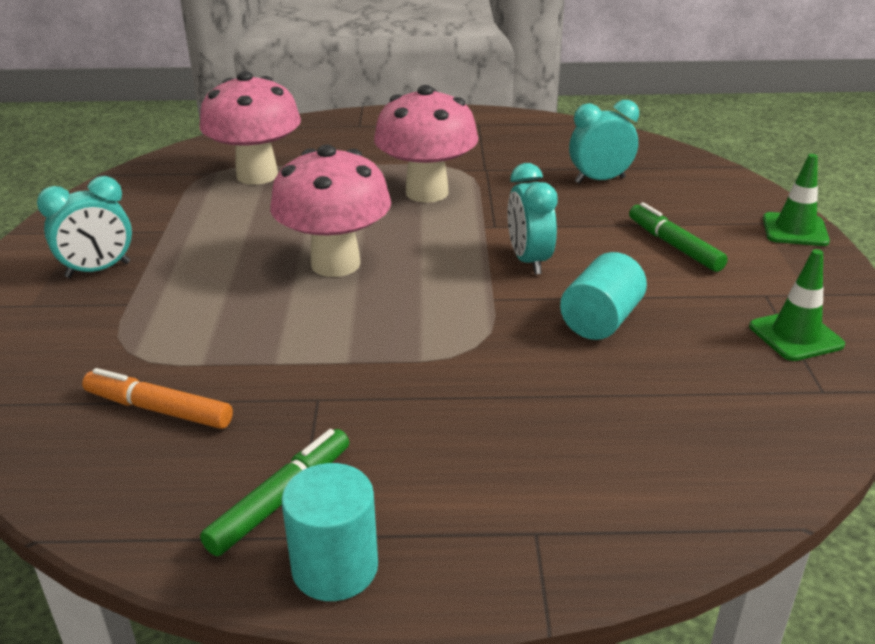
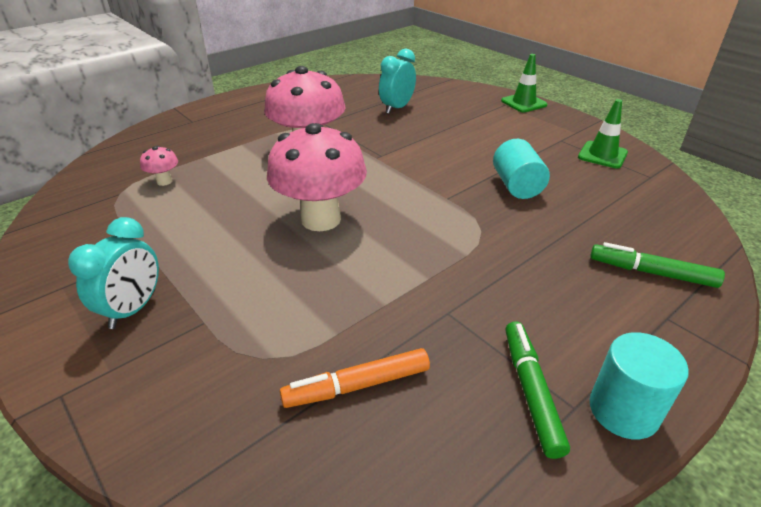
camera: 40 degrees left, 5 degrees up
pink mushroom [200,71,301,185] -> pink mushroom [140,146,178,186], size x0.42
turquoise clock [508,163,558,275] -> none
green marker [629,202,728,272] -> green marker moved to [590,242,725,288]

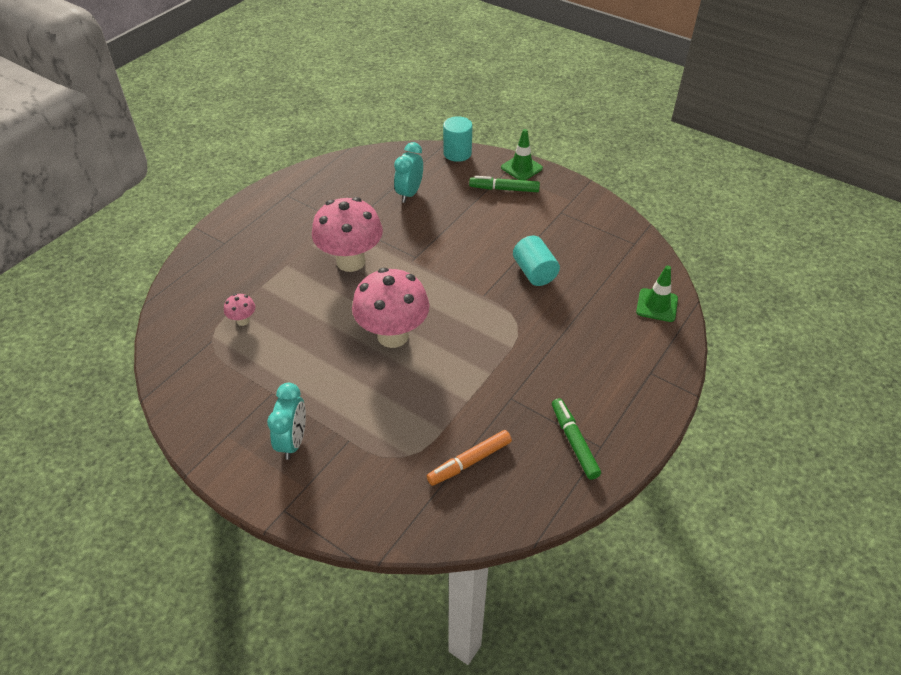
camera: 15 degrees left, 10 degrees up
green traffic cone [578,99,628,168] -> green traffic cone moved to [636,265,678,322]
green marker [590,242,725,288] -> green marker moved to [469,176,540,192]
turquoise cylinder [590,332,689,439] -> turquoise cylinder moved to [443,116,472,162]

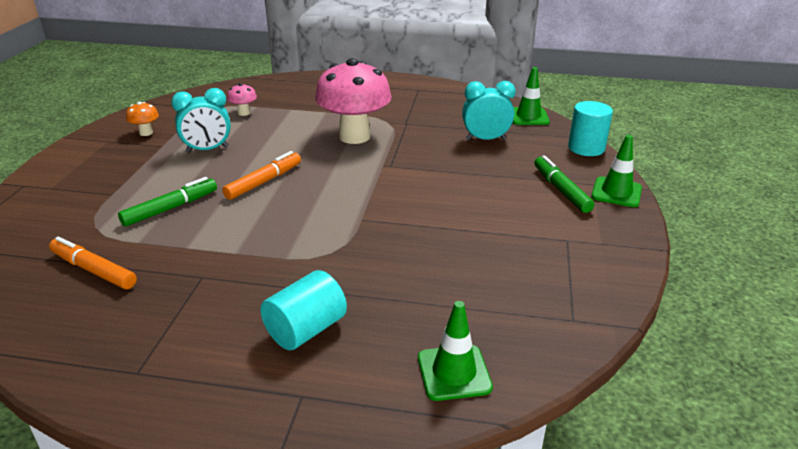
camera: 65 degrees right, 15 degrees down
turquoise clock [267,383,306,460] -> turquoise clock moved to [171,88,231,153]
pink mushroom [352,268,429,348] -> orange marker [222,151,301,200]
turquoise cylinder [513,235,560,286] -> turquoise cylinder moved to [260,270,347,350]
green marker [552,398,601,480] -> green marker moved to [118,177,217,226]
none -> orange mushroom [126,102,159,136]
none -> green traffic cone [512,67,550,125]

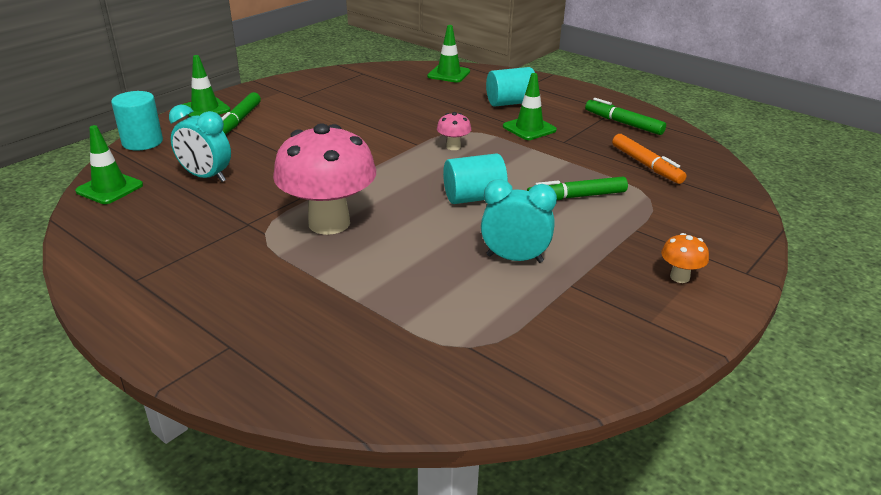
camera: 150 degrees left, 0 degrees up
orange mushroom [126,102,159,136] -> orange mushroom moved to [661,233,709,283]
orange marker [222,151,301,200] -> turquoise cylinder [443,154,508,204]
pink mushroom [227,83,257,116] -> pink mushroom moved to [437,112,471,150]
none -> green traffic cone [503,73,557,140]
none -> green marker [585,98,666,135]

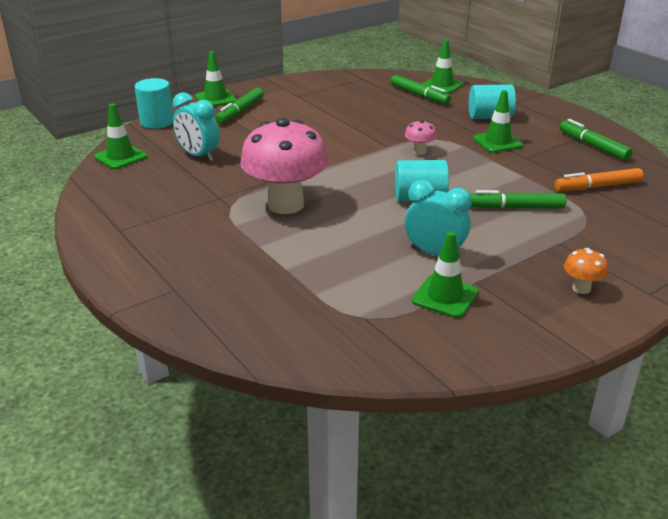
camera: 15 degrees right, 0 degrees up
orange marker [612,134,686,184] -> orange marker turned 90 degrees clockwise [555,168,643,191]
none -> green marker [391,75,451,104]
none -> green traffic cone [412,231,478,318]

